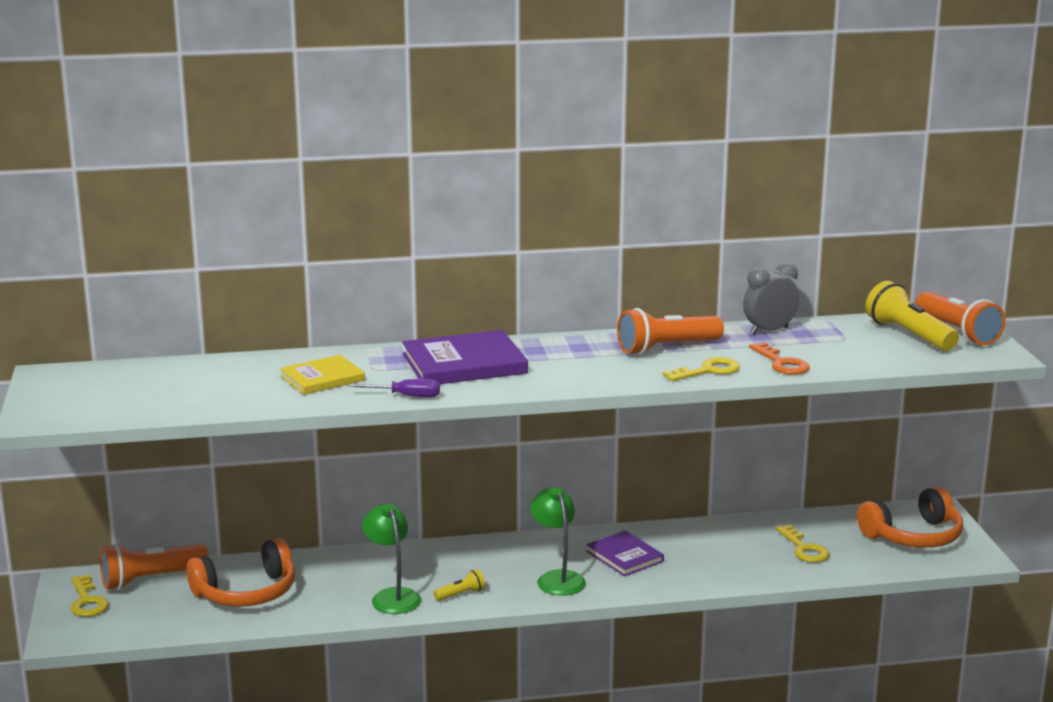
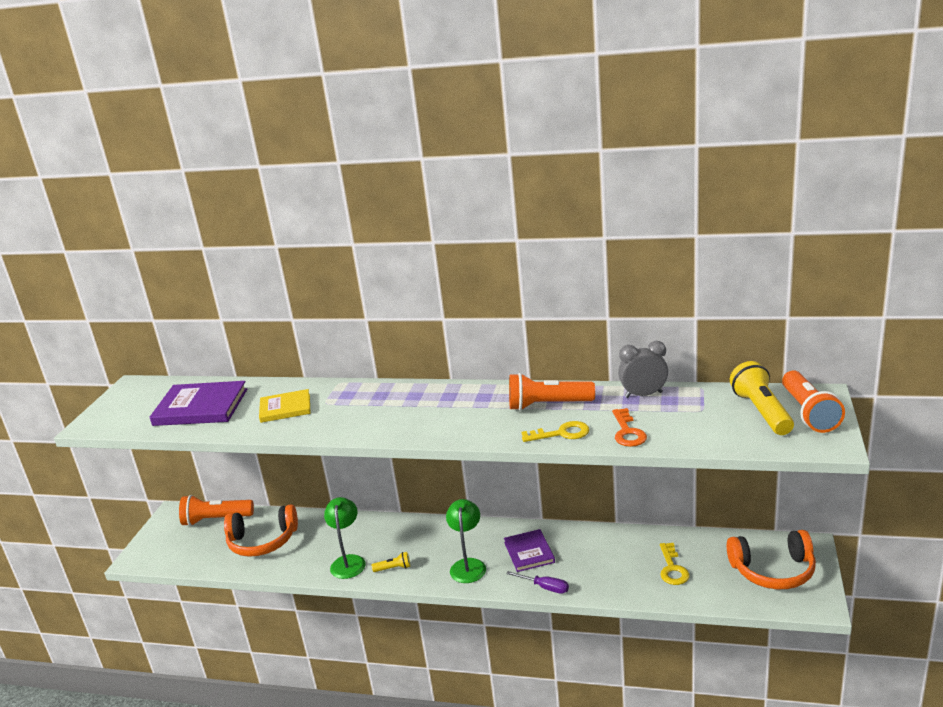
camera: 25 degrees right, 5 degrees up
yellow key [71,575,109,617] -> none
purple screwdriver [349,379,440,397] -> purple screwdriver moved to [506,571,569,594]
purple book [402,330,528,384] -> purple book moved to [150,381,247,426]

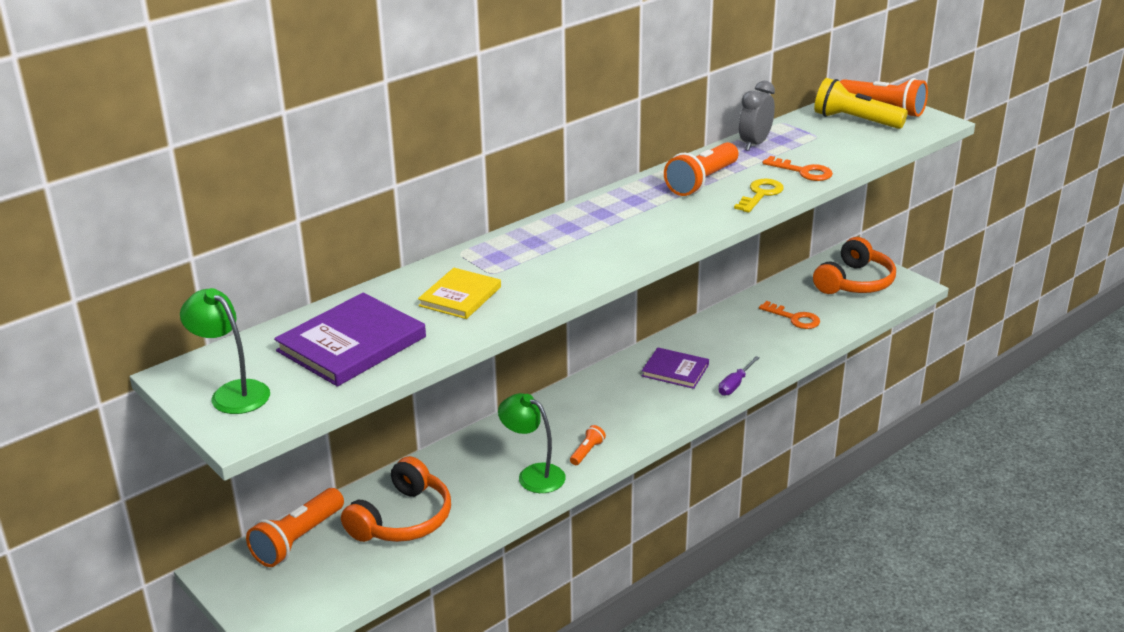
camera: 55 degrees left, 5 degrees up
yellow flashlight [372,552,410,572] -> orange flashlight [570,425,606,465]
green lamp [446,499,486,583] -> green lamp moved to [180,288,270,414]
purple screwdriver [506,571,569,594] -> purple screwdriver turned 150 degrees clockwise [718,356,760,396]
yellow key [660,543,690,585] -> orange key [759,301,820,329]

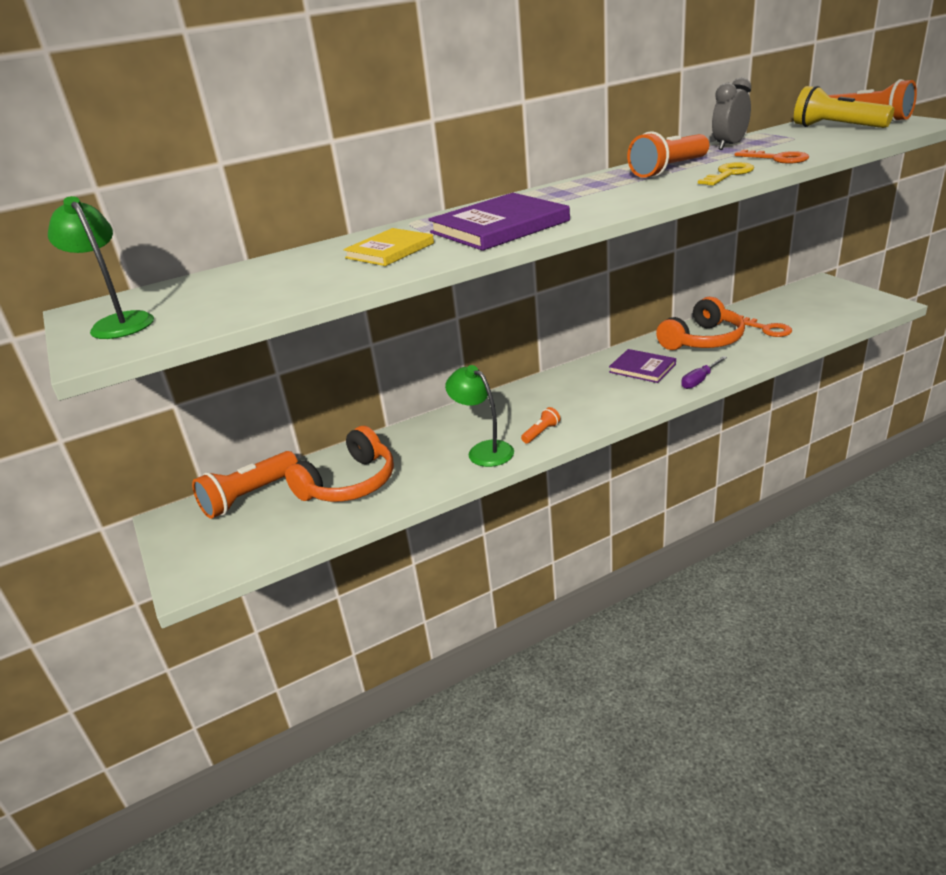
camera: 15 degrees right, 0 degrees up
purple book [274,293,426,387] -> purple book moved to [428,193,570,251]
orange headphones [813,237,896,294] -> orange headphones moved to [656,297,745,350]

